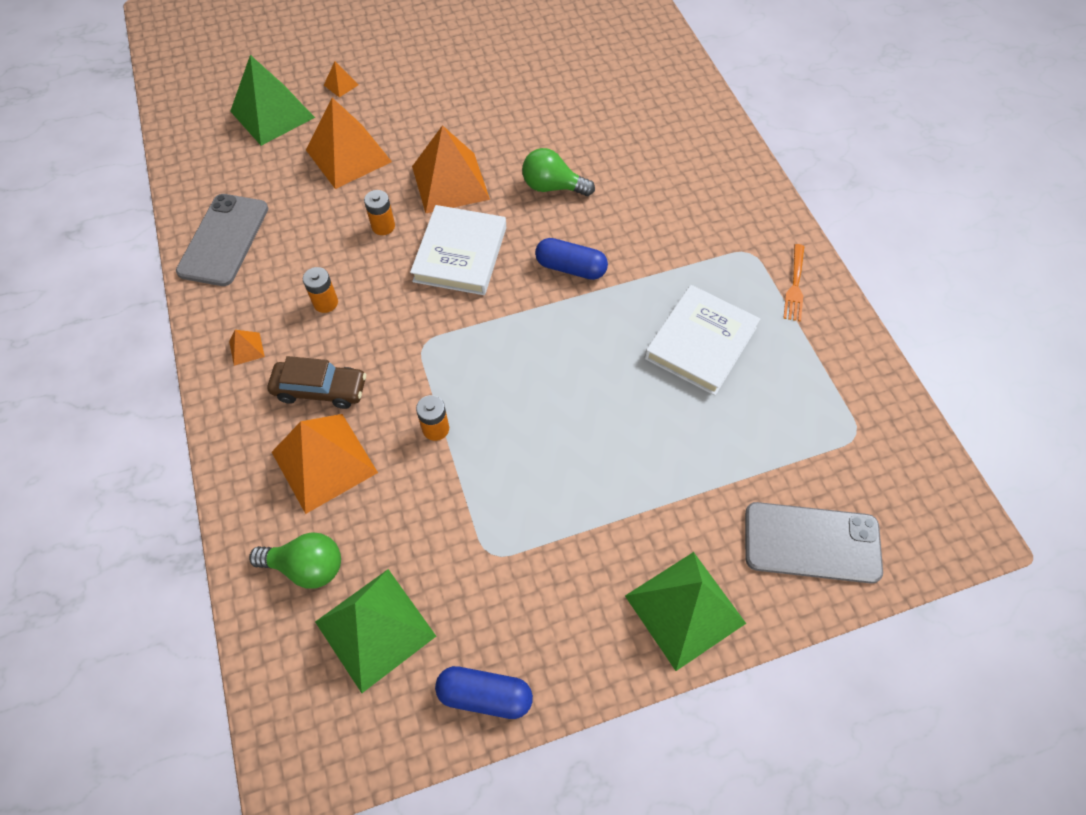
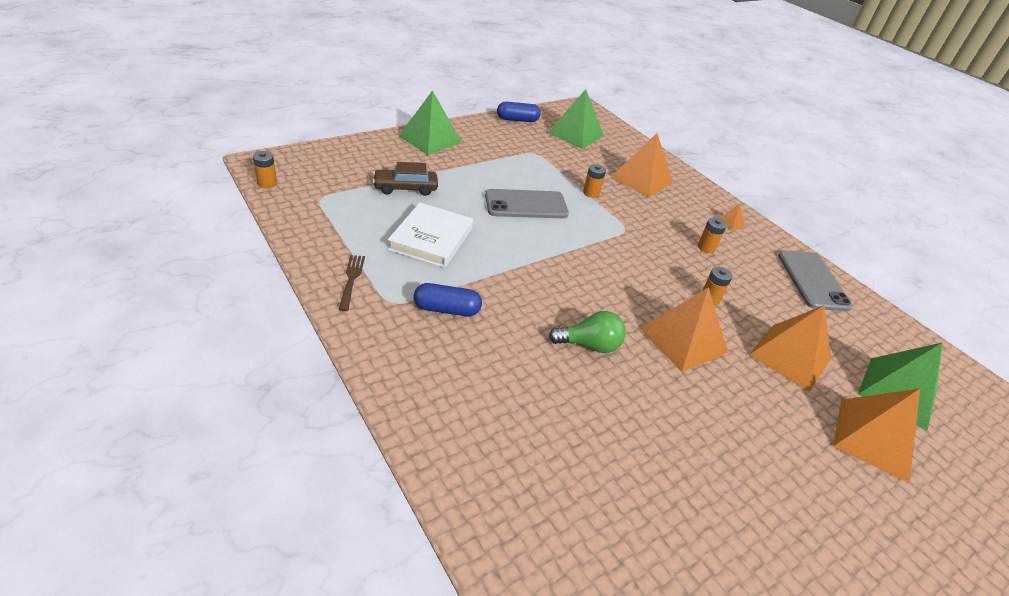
camera: 160 degrees right, 20 degrees down
green light bulb [249,532,341,589] -> none
brown car [268,356,366,409] -> brown car moved to [373,162,438,196]
orange pyramid [324,62,358,97] -> orange pyramid [833,389,920,483], size x2.40
white book [410,205,506,295] -> none
blue capsule [535,238,608,280] -> blue capsule moved to [413,283,482,316]
grey phone [745,502,883,584] -> grey phone moved to [485,189,569,218]
orange fork [783,244,804,322] -> brown fork [338,255,365,311]
none -> orange battery [253,151,277,188]

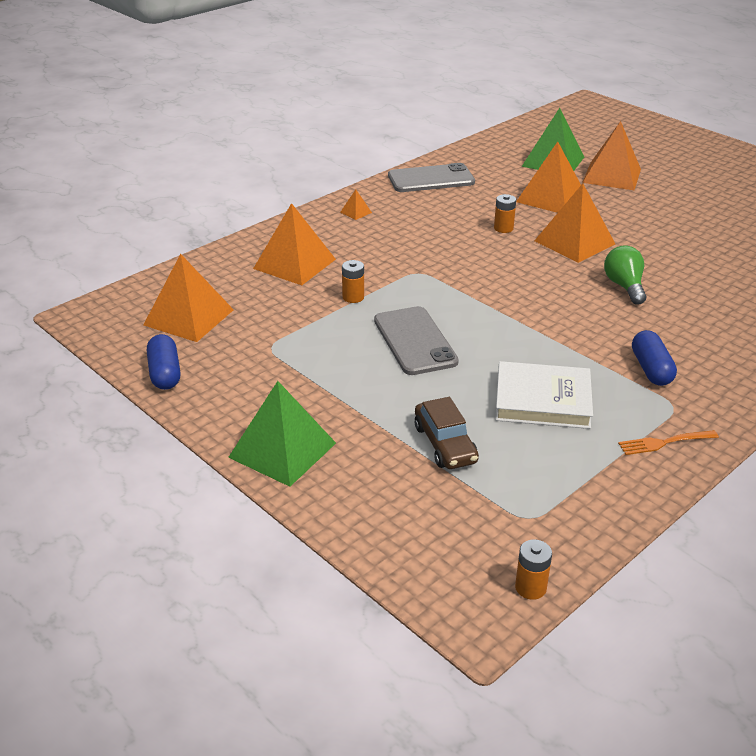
camera: 95 degrees left, 5 degrees down
brown fork [338,255,365,311] -> orange fork [618,430,719,455]
green pyramid [548,89,604,149] -> orange pyramid [143,254,234,342]
orange battery [698,217,727,253] -> none

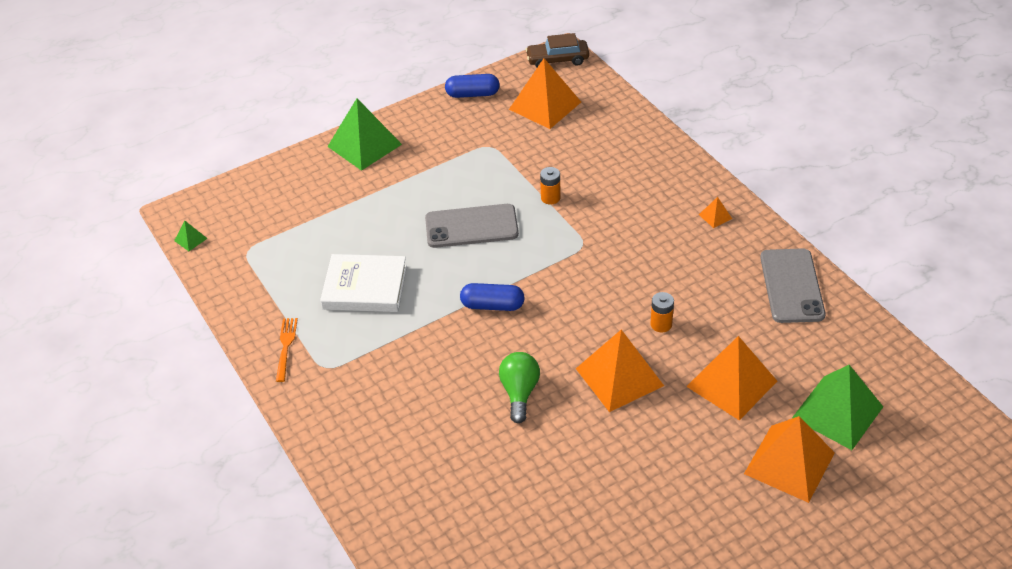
camera: 105 degrees right, 10 degrees up
orange pyramid [253,203,336,285] -> none
brown car [415,397,479,469] -> brown car moved to [526,33,589,67]
white book [495,361,593,429] -> white book turned 75 degrees clockwise [320,254,407,312]
orange battery [515,539,552,600] -> green pyramid [174,221,208,251]
green light bulb [604,245,646,305] -> green light bulb turned 90 degrees counterclockwise [499,352,540,423]
blue capsule [632,330,677,386] -> blue capsule moved to [460,283,525,311]

